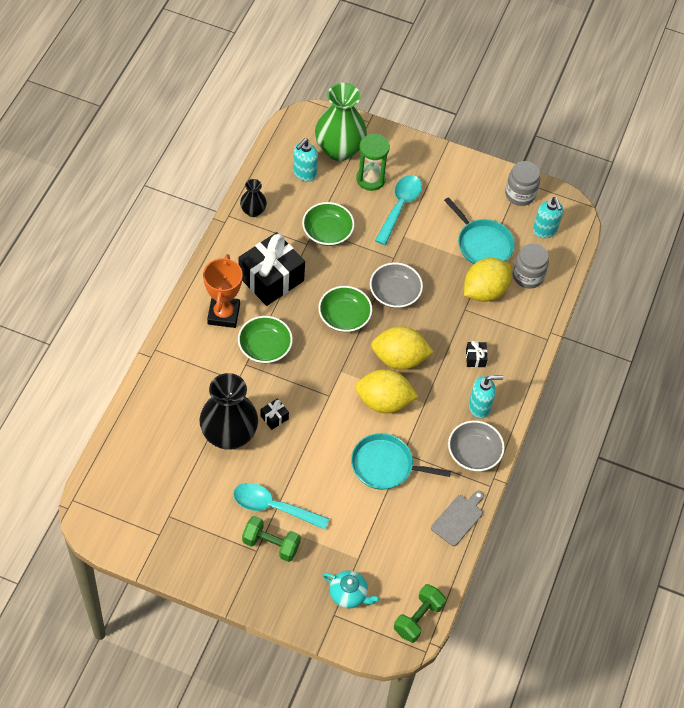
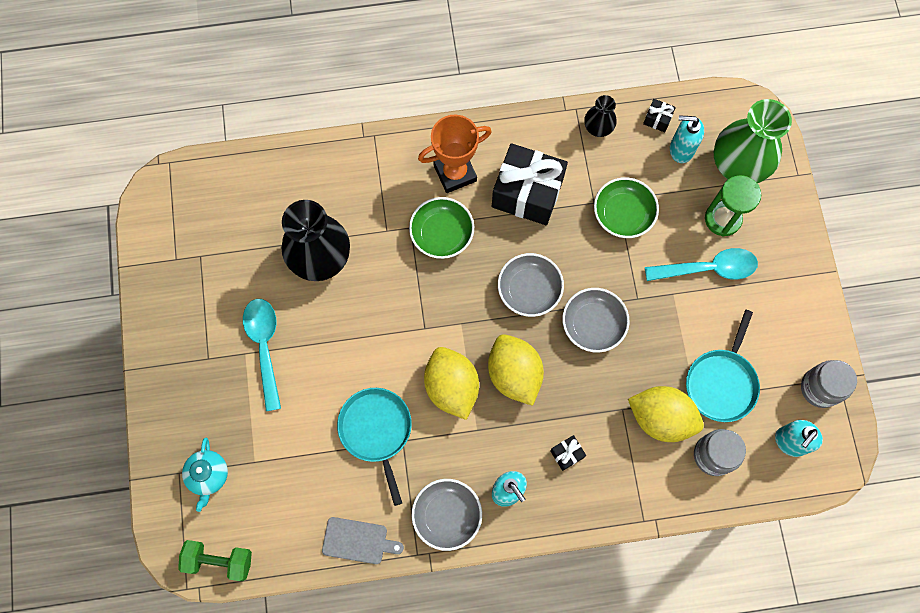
camera: 65 degrees right, 15 degrees up
green dumbbell [242,516,301,562] -> none
black gift [261,398,289,430] -> black gift moved to [643,99,676,132]
green bowl [318,286,372,332] -> grey bowl [498,253,564,317]

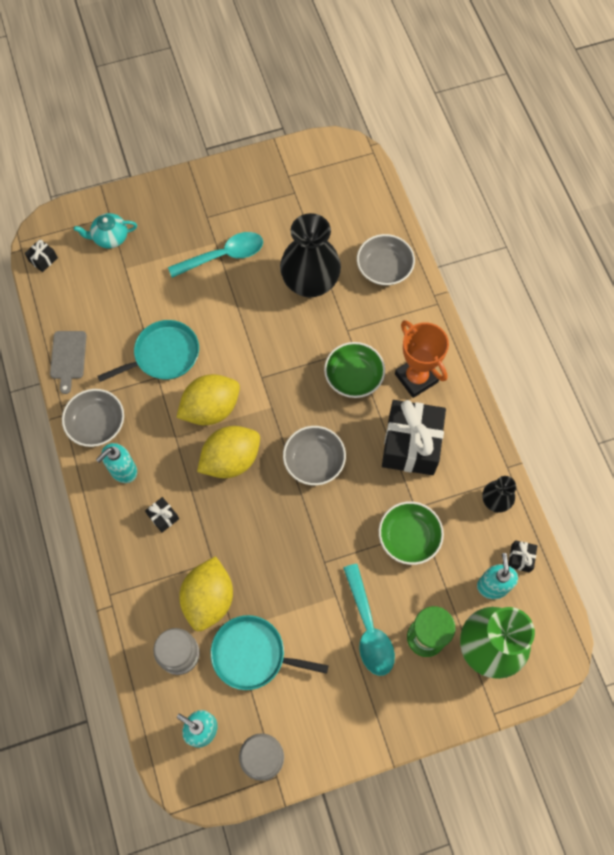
camera: 80 degrees right, 5 degrees down
green dumbbell [178,540,252,581] -> black gift [25,239,58,272]
grey bowl [562,288,629,352] -> grey bowl moved to [357,234,415,286]

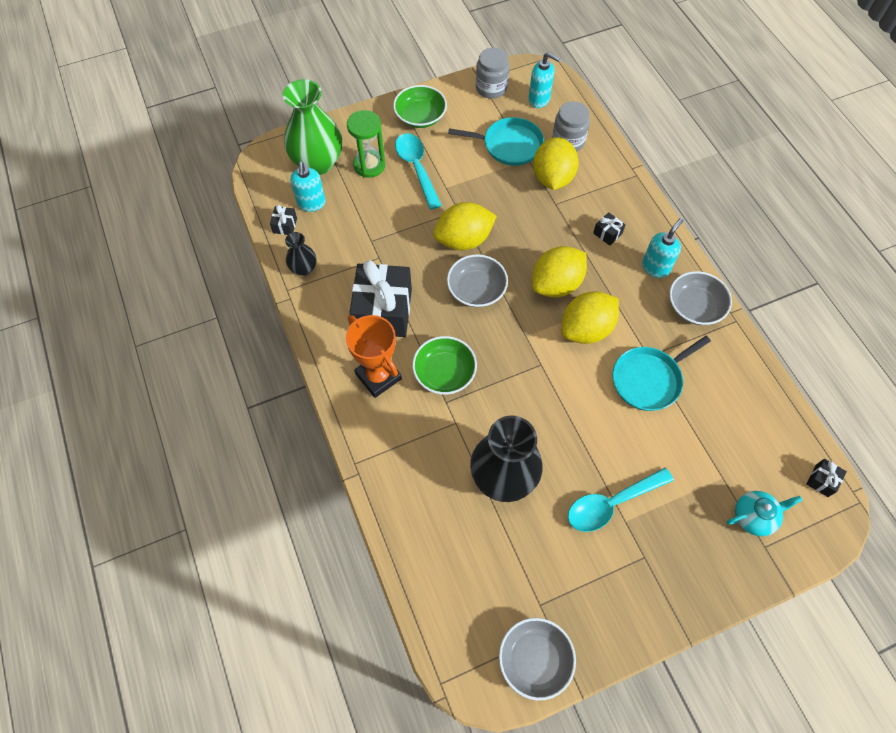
camera: 175 degrees right, 5 degrees down
grey cutting board [50,331,87,394] -> none
grey bowl [357,234,415,286] -> grey bowl moved to [499,618,576,701]
green bowl [379,501,444,565] -> green bowl moved to [393,85,447,128]
none -> yellow lemon [433,202,497,250]

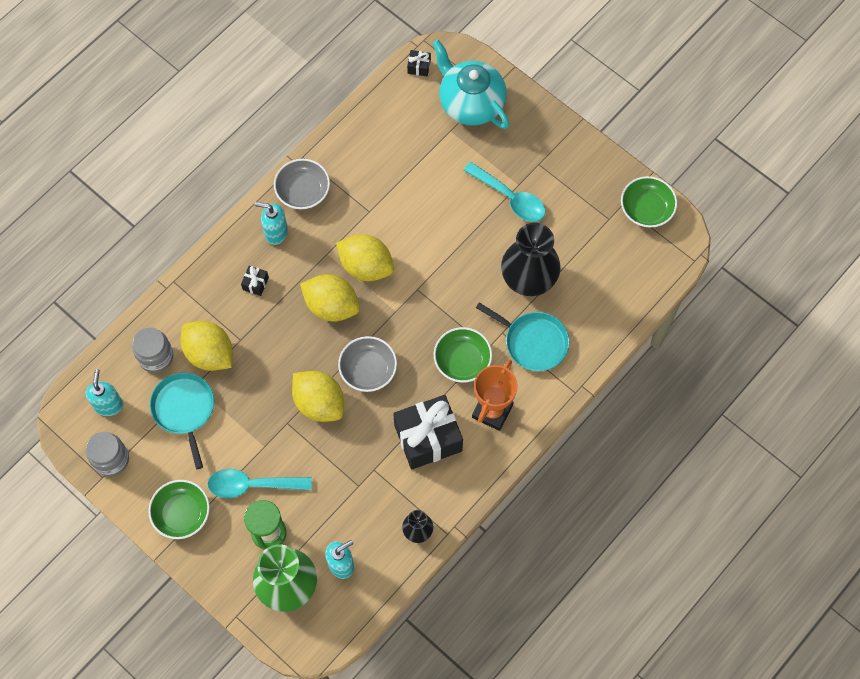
camera: 115 degrees left, 5 degrees up
black gift [270,205,297,235] -> none
turquoise spoon [395,133,442,210] -> turquoise spoon turned 45 degrees clockwise [207,469,312,498]
grey bowl [499,618,576,701] -> green bowl [621,176,677,228]
yellow lemon [533,137,579,190] -> yellow lemon turned 60 degrees clockwise [181,321,232,371]
turquoise pan [613,336,711,411] -> turquoise pan moved to [476,302,570,371]
turquoise teapot [727,491,802,536] -> turquoise teapot [432,40,509,129], size x1.90

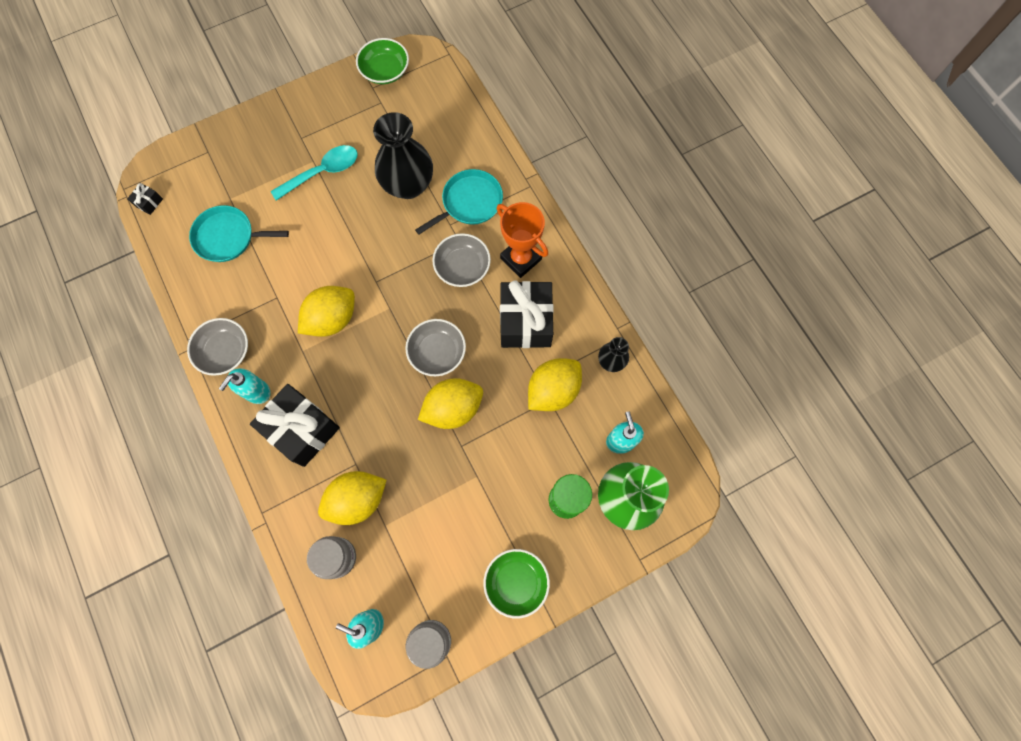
camera: 70 degrees left, 5 degrees up
turquoise pan [150,372,214,469] -> turquoise pan moved to [189,205,289,262]
turquoise spoon [207,469,312,498] -> none
black gift [241,266,269,296] -> black gift [250,384,340,467], size x2.44
yellow lemon [300,274,360,322] -> yellow lemon moved to [528,358,582,411]
turquoise teapot [432,40,509,129] -> none
green bowl [434,327,492,383] -> grey bowl [432,233,491,287]

